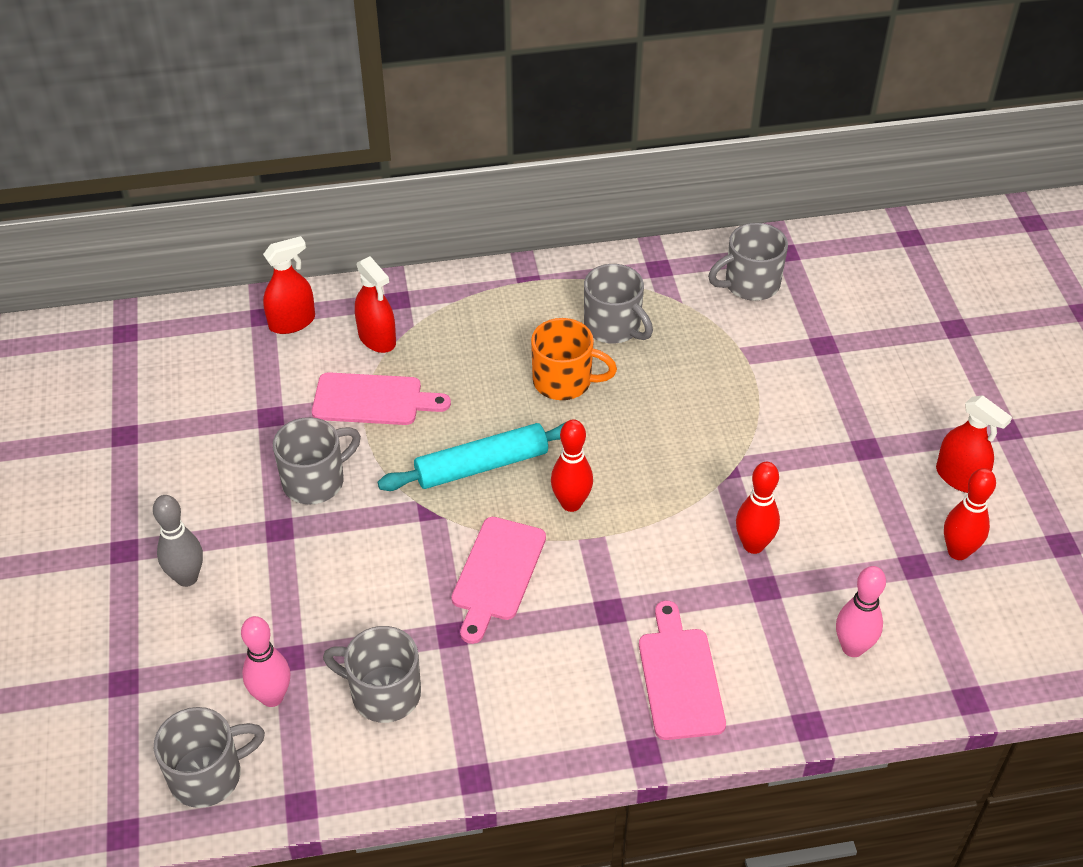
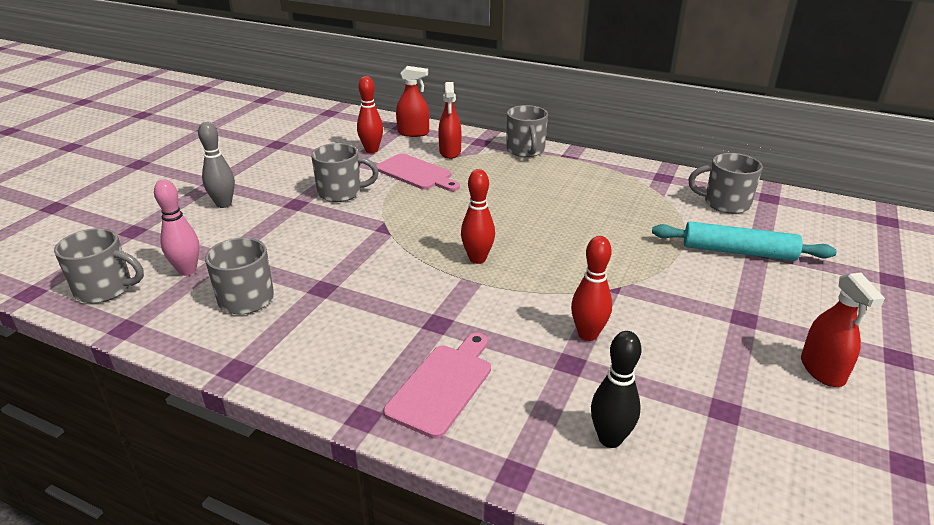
camera: 35 degrees right, 15 degrees down
turquoise rolling pin [378,422,566,491] -> turquoise rolling pin moved to [652,221,836,261]
pink cutting board [452,517,546,644] -> none
orange mug [531,318,617,400] -> none
grey mug [584,264,653,344] -> grey mug moved to [506,105,548,157]
pink bowling pin [836,566,886,657] -> black bowling pin [591,331,642,448]
red bowling pin [944,468,996,560] -> red bowling pin moved to [357,76,383,153]

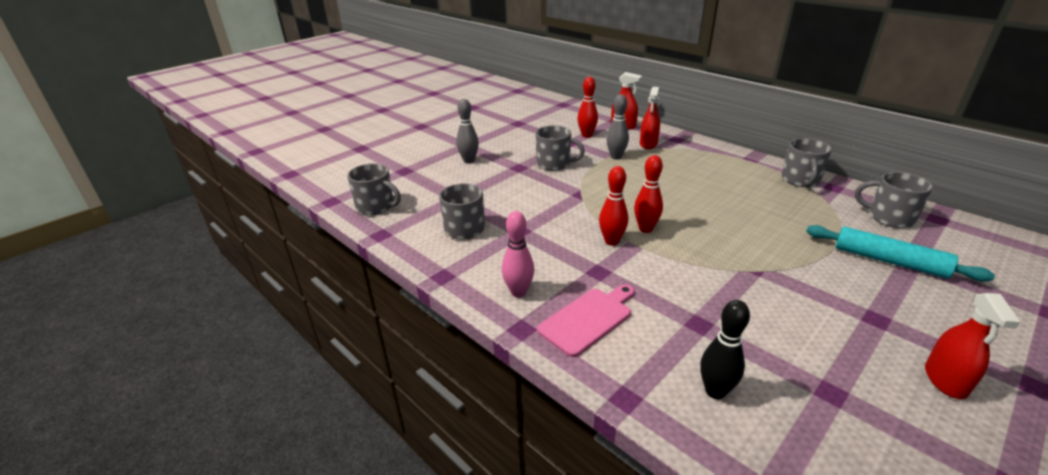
camera: 20 degrees right, 0 degrees up
pink bowling pin [154,179,199,276] -> pink bowling pin moved to [502,211,534,297]
pink cutting board [376,153,460,191] -> grey bowling pin [606,94,629,160]
grey mug [506,105,548,157] -> grey mug moved to [782,138,832,187]
red bowling pin [571,236,612,341] -> red bowling pin moved to [599,166,628,246]

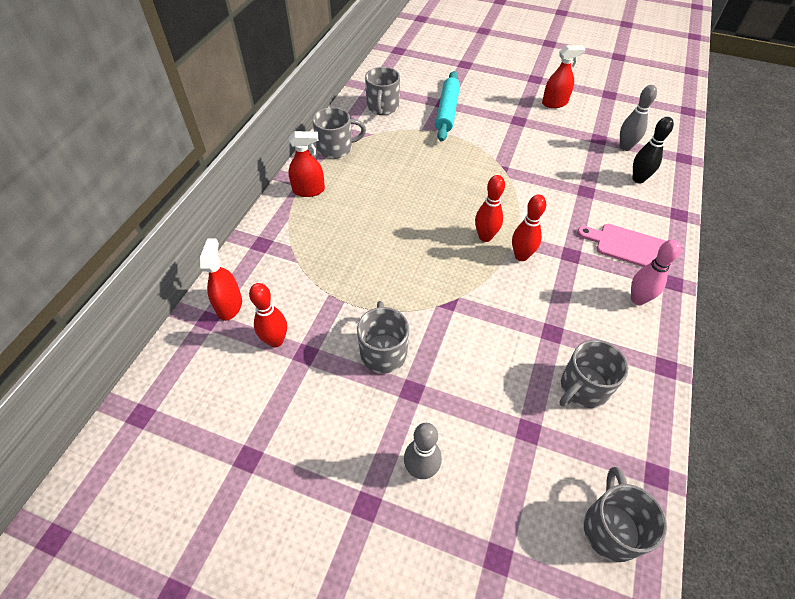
camera: 115 degrees left, 20 degrees up
grey bowling pin [606,94,629,160] -> grey bowling pin moved to [620,85,657,151]
red spray bottle [640,87,660,149] -> red spray bottle moved to [288,131,325,197]

